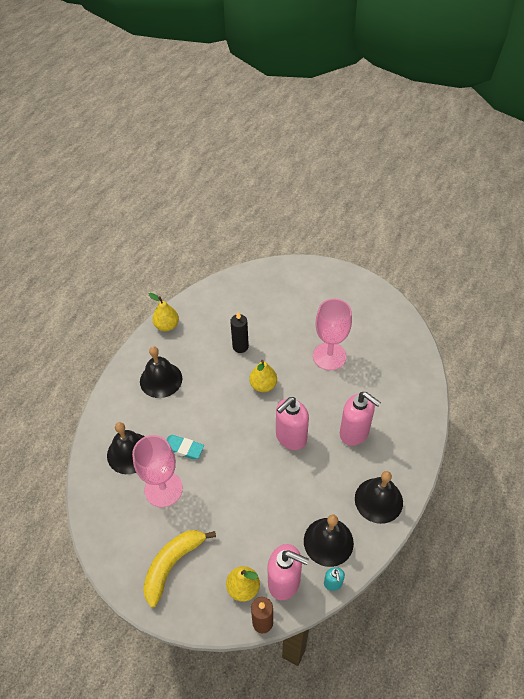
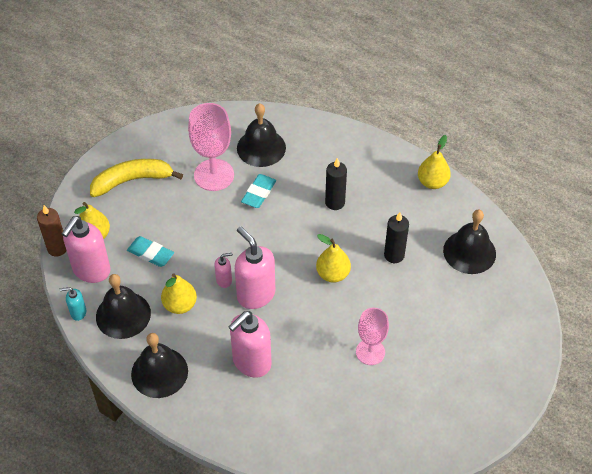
camera: 95 degrees right, 0 degrees up
black bell [140,346,182,398] -> black bell moved to [443,210,496,274]
yellow banana [143,530,216,608] -> yellow banana turned 60 degrees counterclockwise [90,159,183,197]
pink goblet [313,298,352,370] -> pink goblet [356,308,389,365], size x0.65
none -> turquoise eraser [127,236,174,267]
none -> yellow pear [161,273,197,314]
none -> pink soap dispenser [215,253,233,288]
none -> black candle [325,158,347,210]

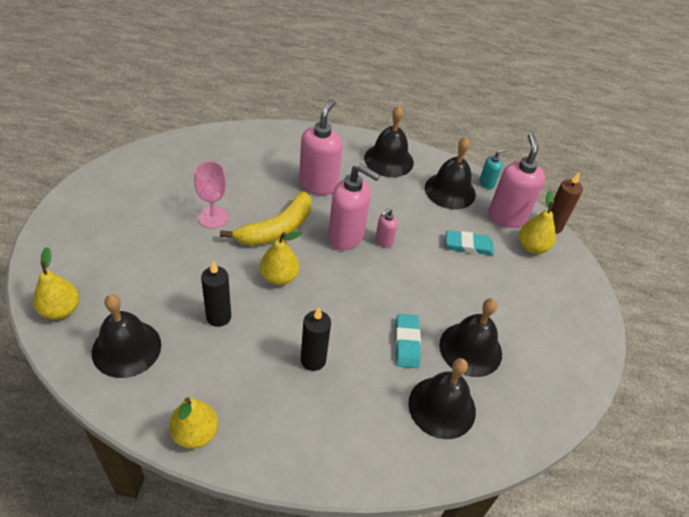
camera: 150 degrees right, 5 degrees down
yellow banana [90,159,183,197] -> yellow banana moved to [220,191,311,246]
yellow pear [161,273,197,314] -> yellow pear moved to [33,247,79,320]
pink goblet [188,103,234,191] -> black bell [439,298,502,377]

